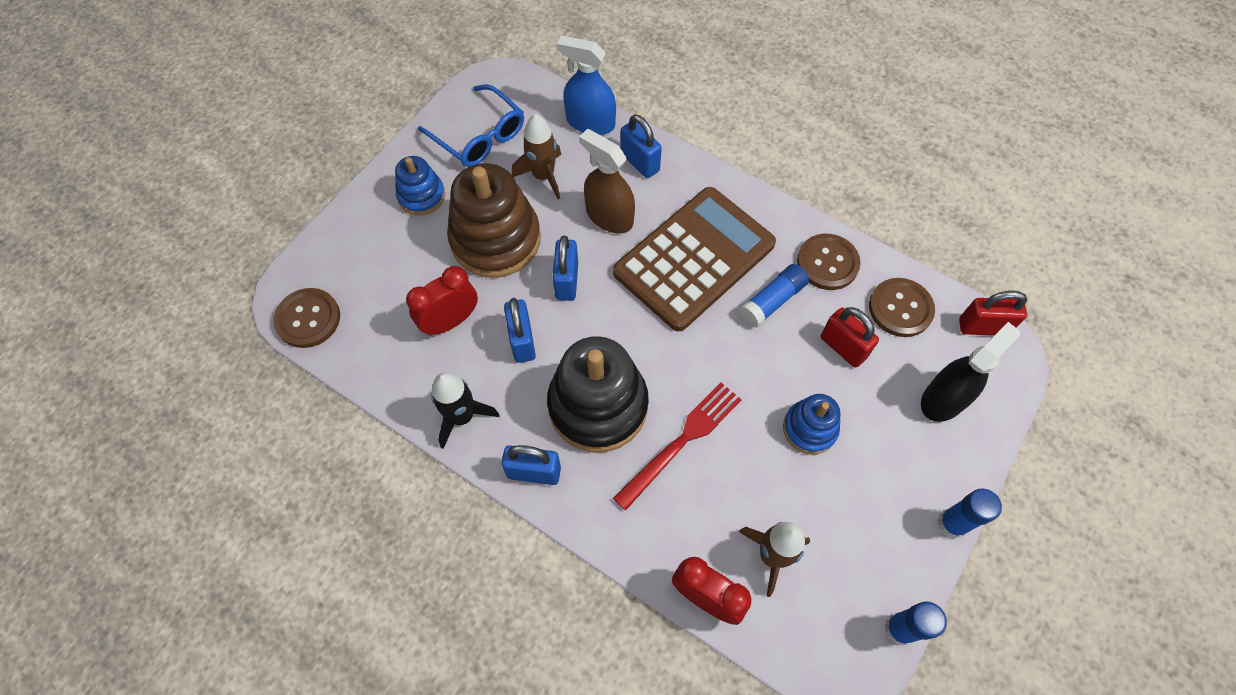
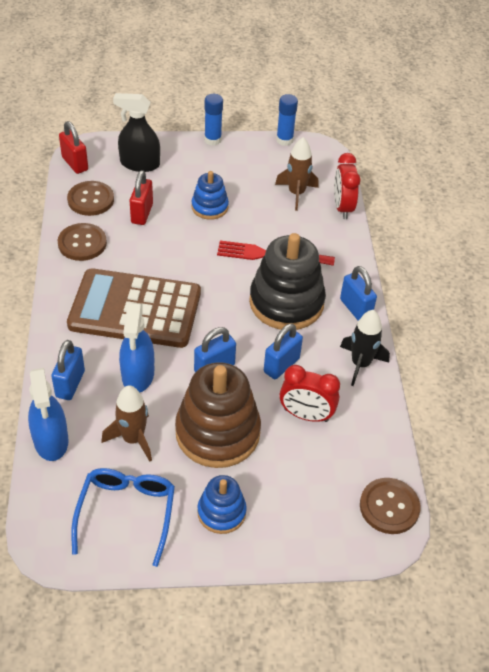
camera: 130 degrees left, 15 degrees down
brown spray bottle [579,129,635,233] -> blue spray bottle [119,303,154,393]
blue glue stick [739,264,809,327] -> none

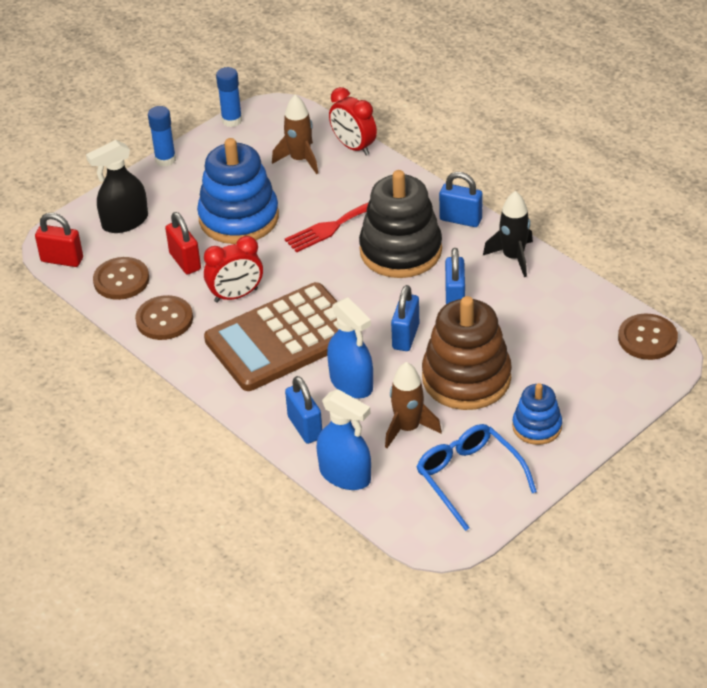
camera: 35 degrees left, 5 degrees down
blue stacking toy [191,171,229,220] -> blue stacking toy [197,138,279,244], size x1.85
red clock [279,365,340,422] -> red clock moved to [204,236,263,303]

